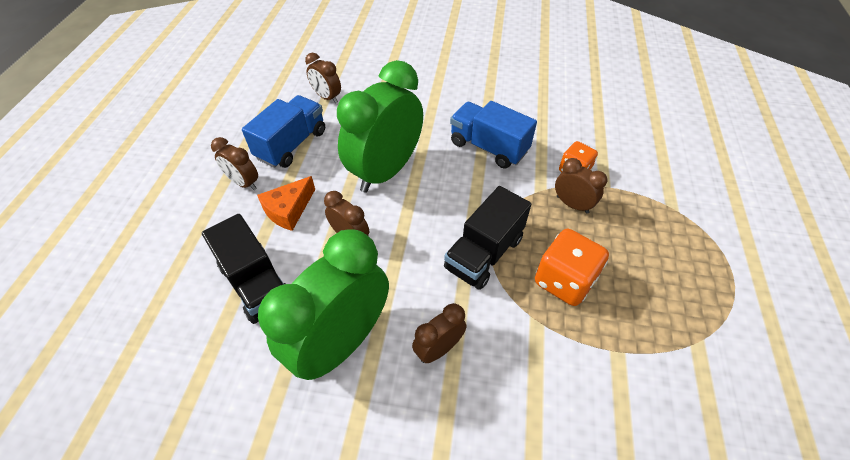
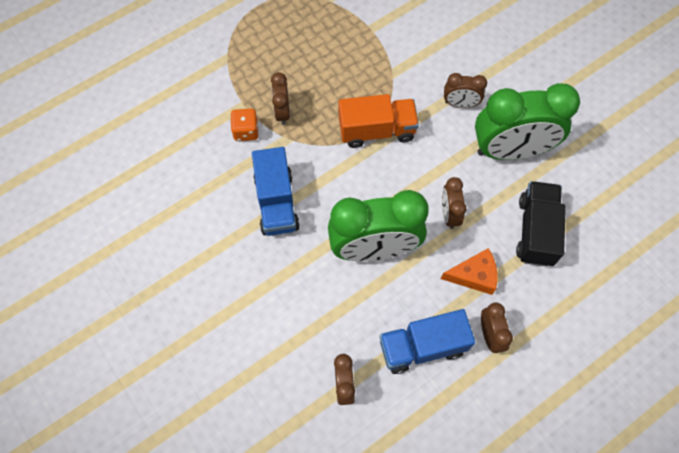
camera: 135 degrees left, 15 degrees up
black truck [444,186,532,290] -> orange truck [339,94,419,148]
orange dice [535,229,609,306] -> none

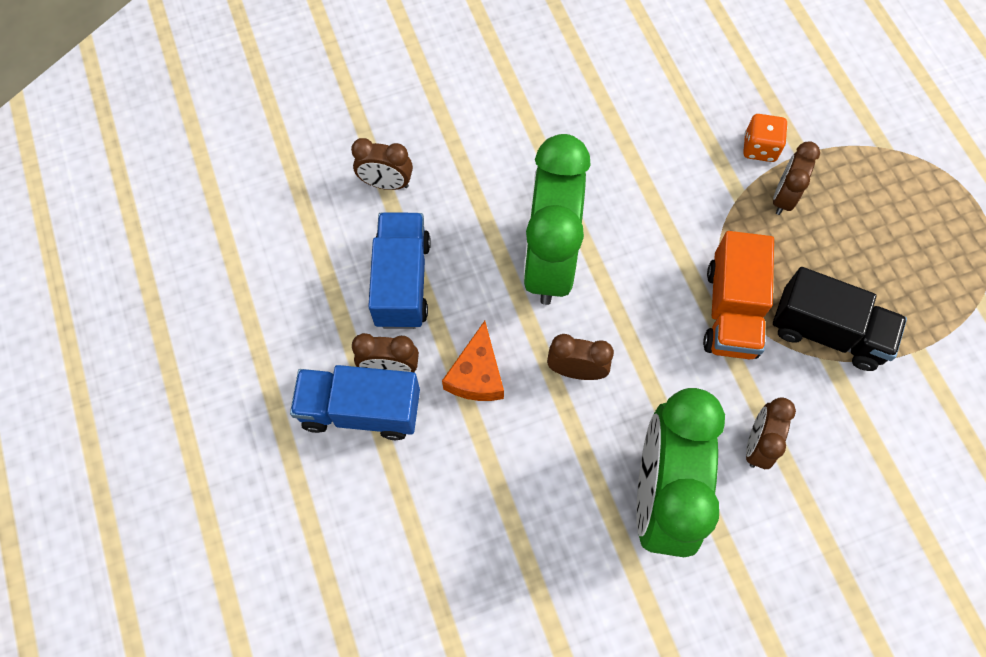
camera: 105 degrees right, 0 degrees up
blue truck [252,147,300,236] -> blue truck moved to [290,365,420,440]
brown clock [271,72,290,125] -> brown clock turned 75 degrees counterclockwise [773,141,820,215]
black truck [516,181,566,267] -> black truck moved to [773,267,907,371]

